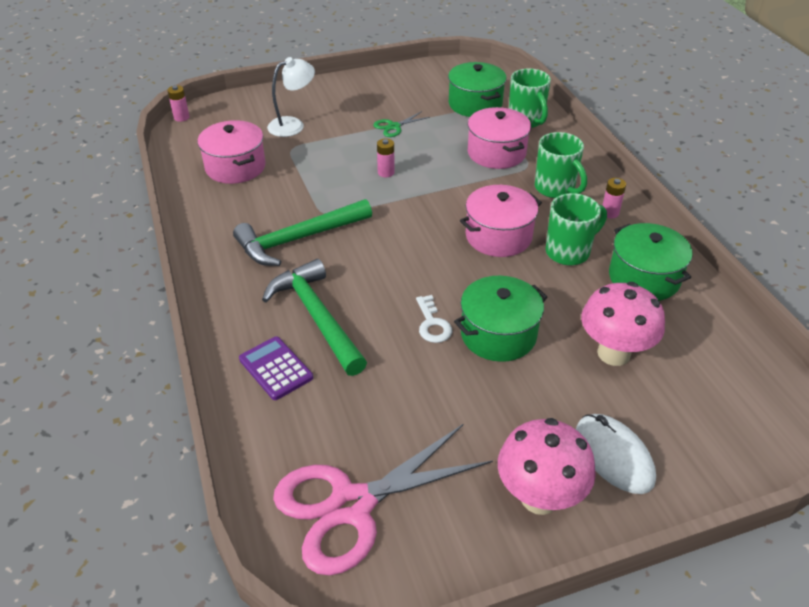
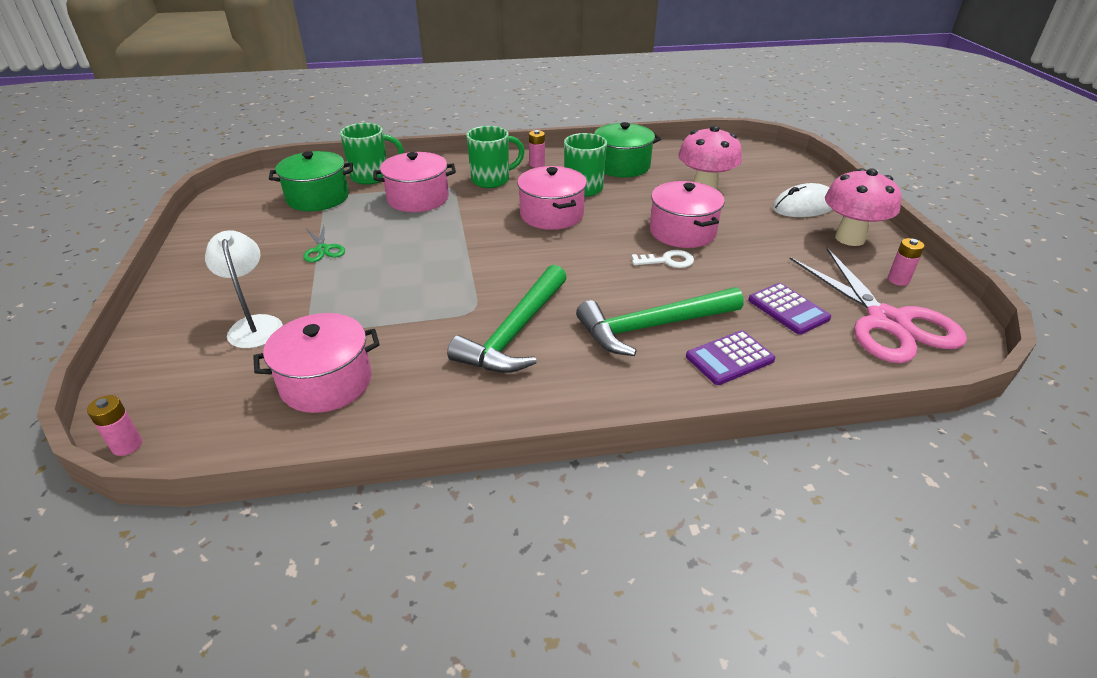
camera: 80 degrees left, 5 degrees down
green hammer [233,199,372,266] -> green hammer turned 45 degrees clockwise [447,265,567,373]
pink battery [377,139,395,177] -> pink battery moved to [888,238,925,286]
green pot [454,276,548,362] -> pink pot [650,181,725,248]
none -> purple calculator [748,283,831,335]

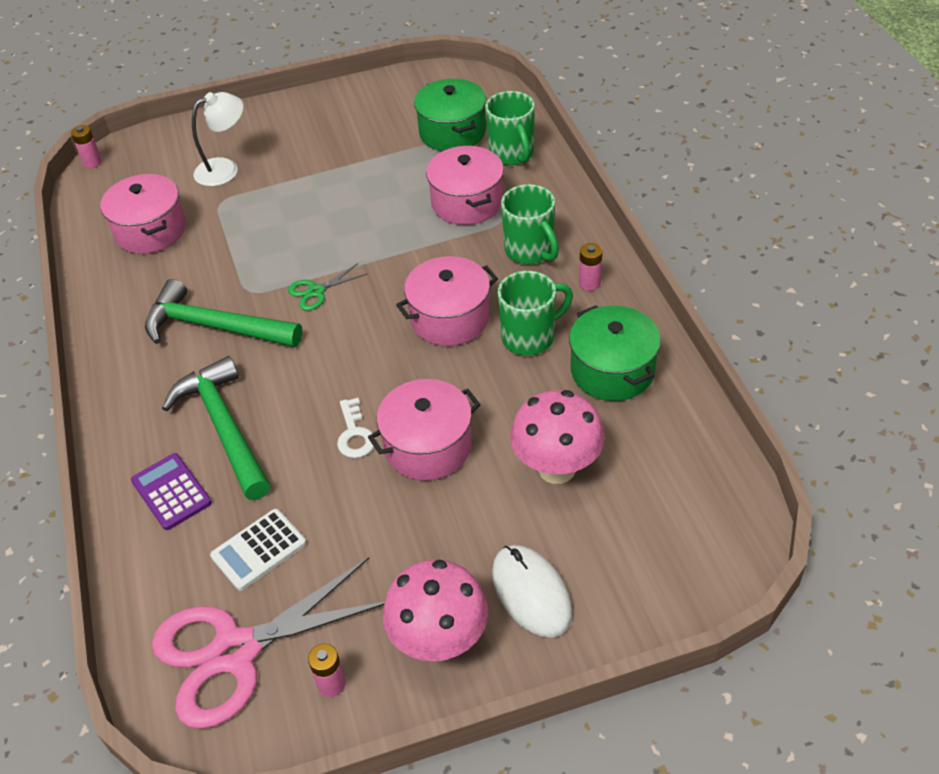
camera: 85 degrees right, 10 degrees up
green scissors [303,225,345,262] -> green scissors moved to [288,263,367,311]
purple calculator [748,283,831,335] -> white calculator [210,509,306,591]

